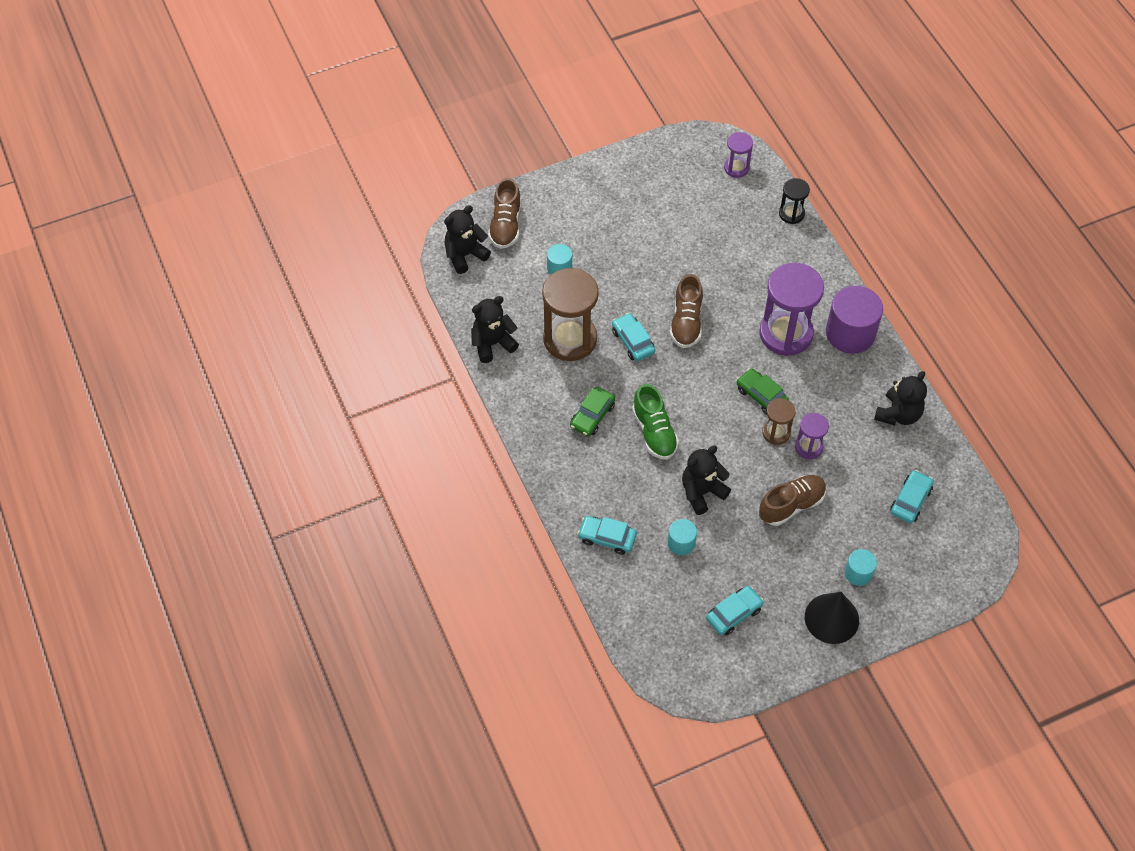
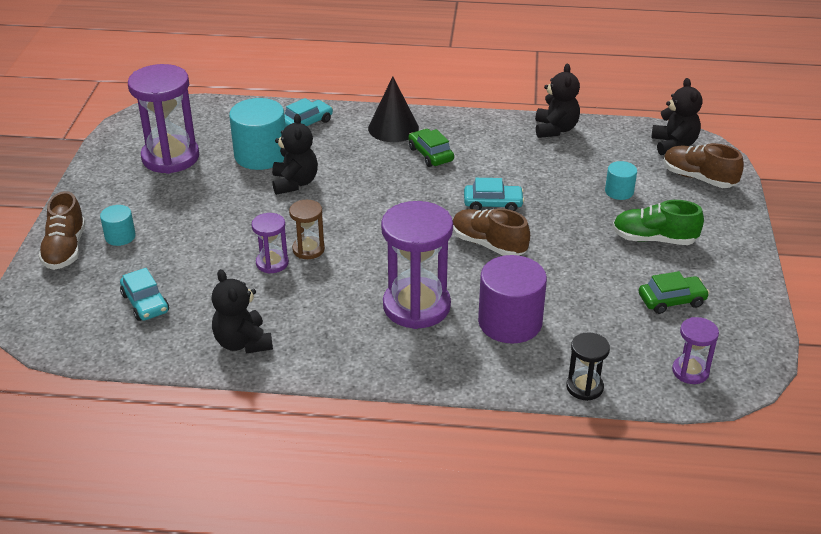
camera: 120 degrees right, 20 degrees down
brown hourglass [542,268,599,361] -> none
green shoe [632,384,679,459] -> green shoe moved to [612,200,704,245]
turquoise cylinder [668,519,697,555] -> turquoise cylinder [229,98,286,170], size x1.93
turquoise car [706,586,764,635] -> purple hourglass [128,64,200,174]
green car [737,368,789,415] -> green car moved to [639,271,709,314]
brown shoe [759,475,827,526] -> brown shoe moved to [38,191,86,270]
black cone [805,592,859,644] -> black cone moved to [368,77,419,142]
purple cylinder [826,286,883,354] -> purple cylinder moved to [478,255,547,344]

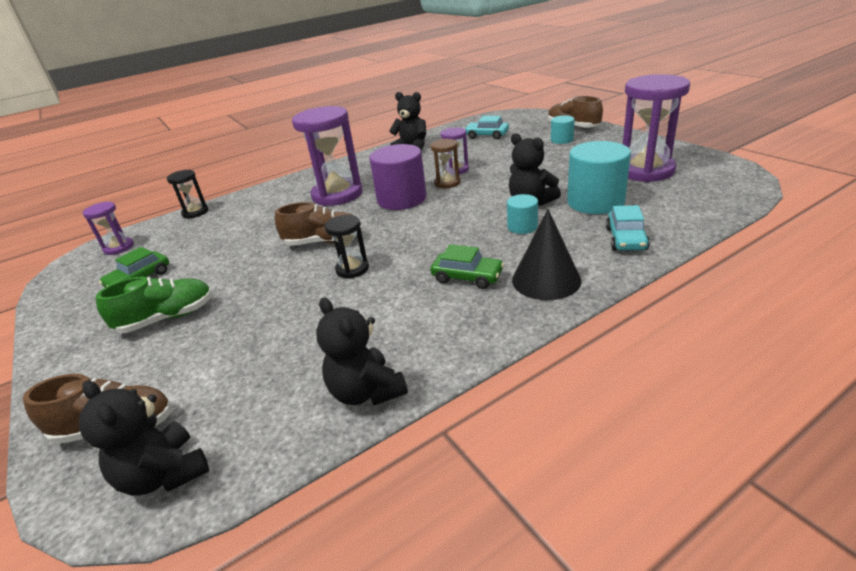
camera: 145 degrees right, 5 degrees down
turquoise car [464,178,524,211] -> black hourglass [325,215,369,279]
purple cylinder [478,255,547,344] -> purple cylinder moved to [369,144,427,210]
turquoise cylinder [605,161,637,200] -> turquoise cylinder moved to [507,194,538,234]

